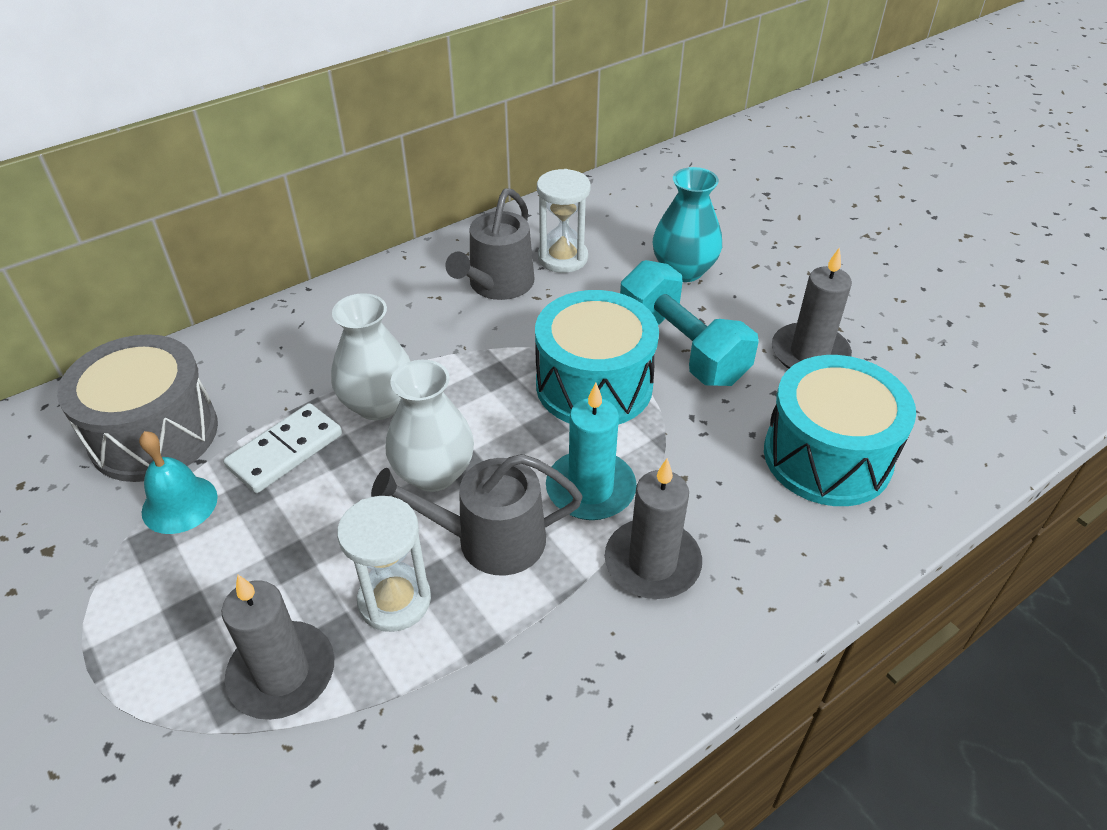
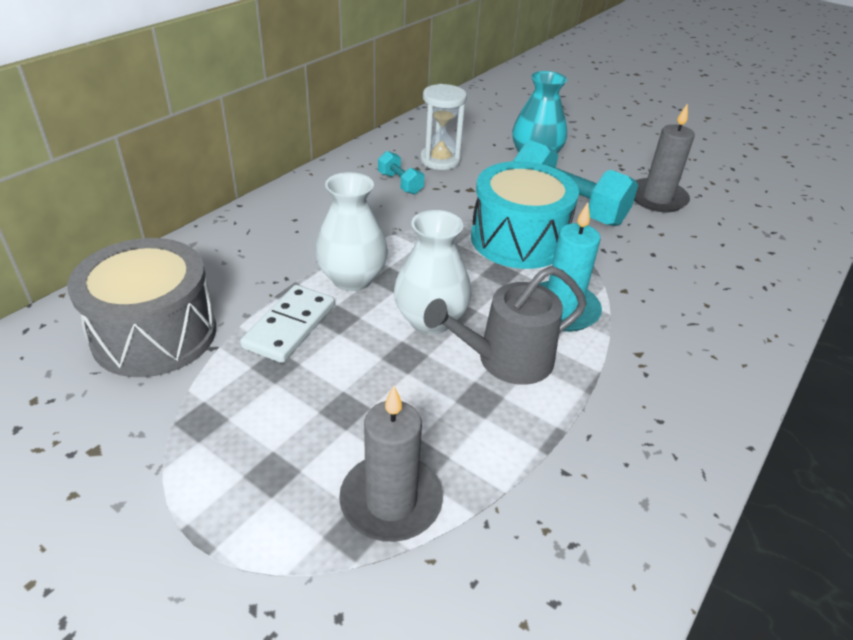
camera: 20 degrees left, 5 degrees down
turquoise bell [139,431,218,534] -> none
white hourglass [337,496,431,632] -> none
grey watering can [445,188,535,300] -> turquoise dumbbell [378,151,424,195]
grey candle [605,458,702,599] -> none
turquoise drum [764,355,916,506] -> none

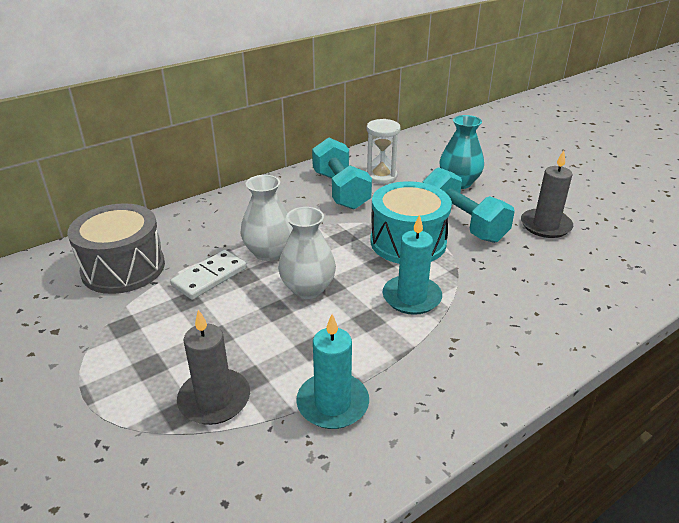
camera: 20 degrees right, 5 degrees down
turquoise dumbbell [378,151,424,195] -> turquoise dumbbell [312,137,372,210], size x2.09
grey watering can [424,266,586,385] -> none
none -> turquoise candle [296,314,369,429]

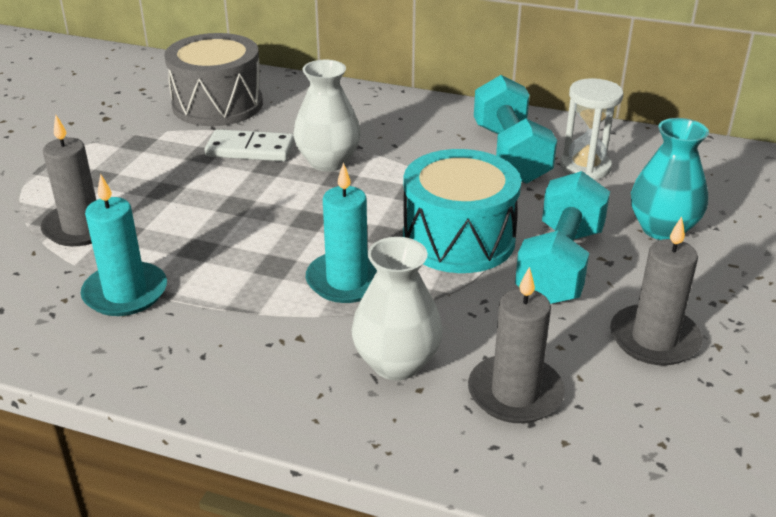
camera: 55 degrees right, 0 degrees up
white vase [278,207,336,299] -> white vase moved to [351,237,443,380]
turquoise dumbbell [312,137,372,210] -> turquoise dumbbell turned 45 degrees counterclockwise [474,75,557,184]
none -> grey candle [468,267,565,423]

